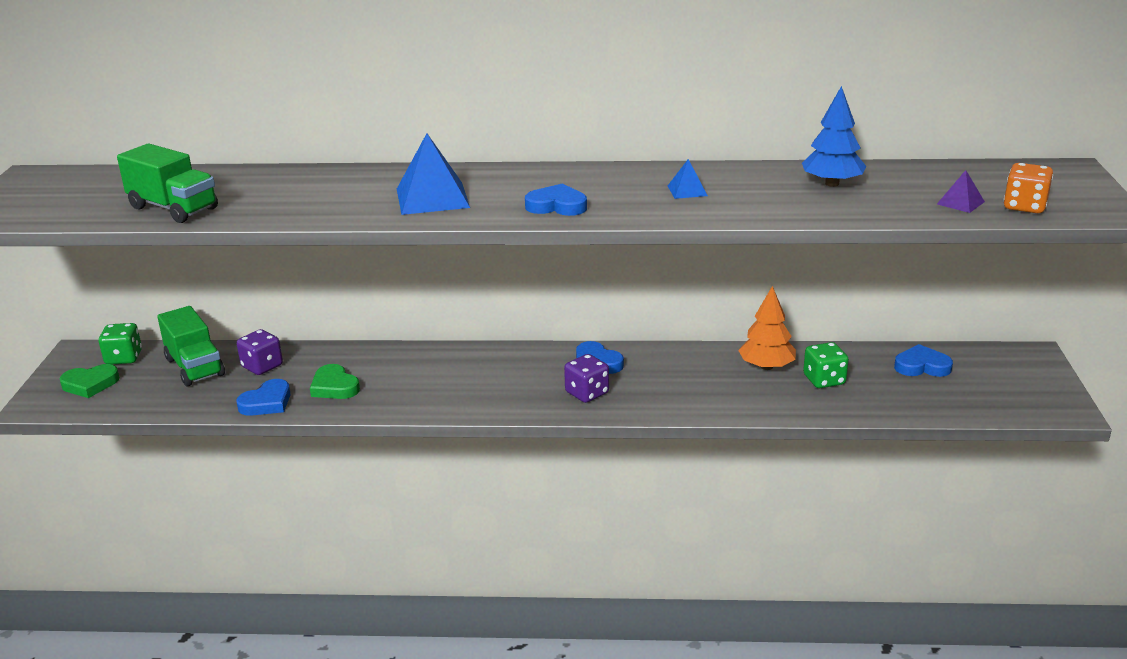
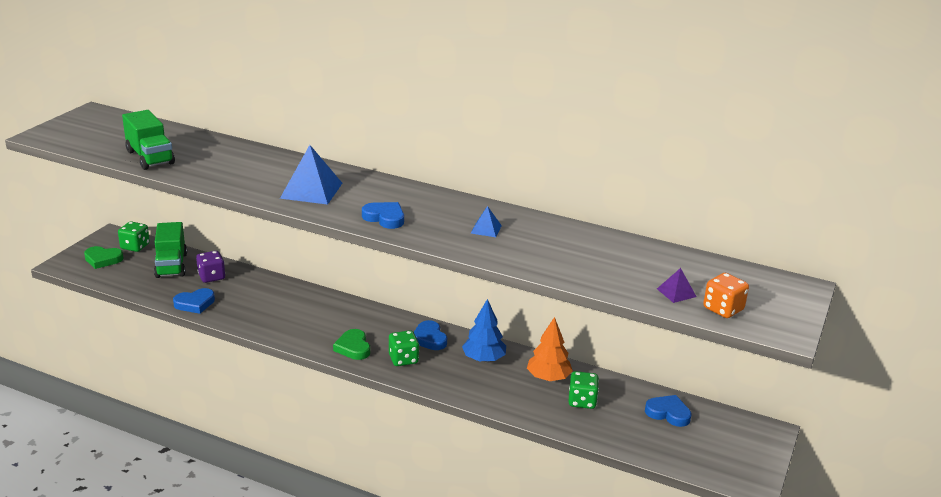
camera: 20 degrees right, 0 degrees up
green heart [310,364,360,399] -> green heart moved to [333,329,370,360]
purple dice [564,354,609,403] -> green dice [389,330,419,366]
blue tree [802,86,866,187] -> blue tree moved to [462,299,506,362]

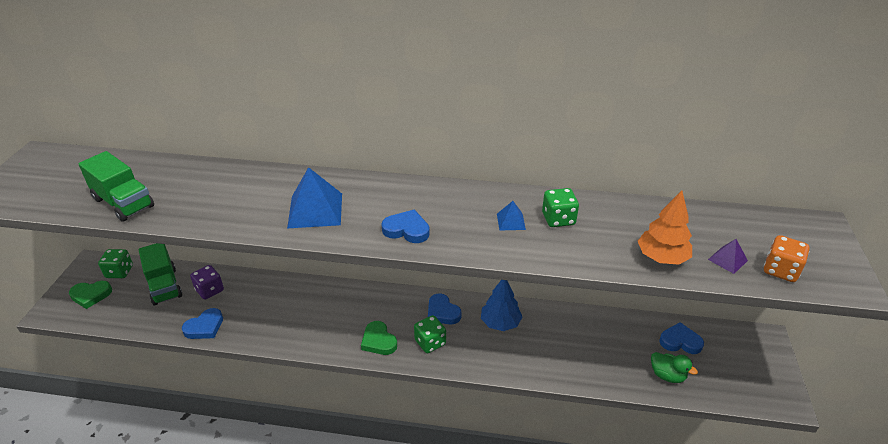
camera: 15 degrees left, 10 degrees up
orange tree [527,317,573,381] -> orange tree moved to [637,190,692,265]
green dice [568,371,599,409] -> green dice moved to [542,188,579,227]
none -> green duck [651,352,698,383]

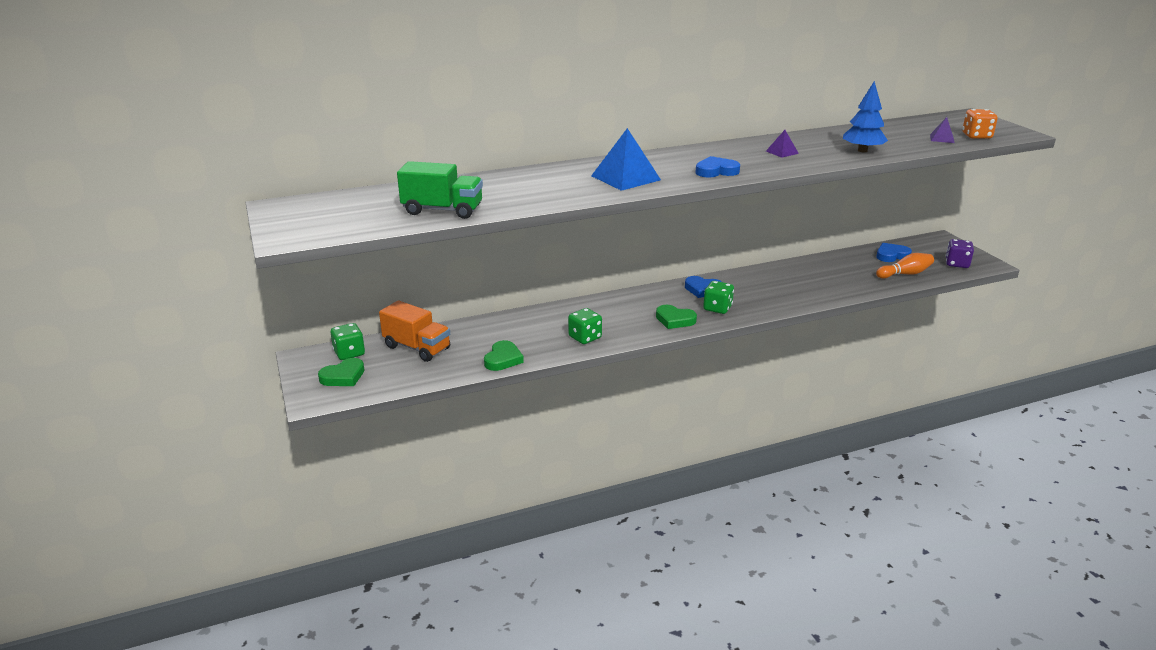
camera: 30 degrees left, 10 degrees down
green truck [139,243,182,306] -> orange truck [379,301,450,362]
blue heart [182,308,223,339] -> green heart [484,340,524,371]
purple dice [190,265,224,300] -> purple dice moved to [946,239,974,268]
blue tree [481,280,522,331] -> blue tree moved to [843,81,888,152]
blue pyramid [497,201,526,231] -> purple pyramid [766,130,799,158]
green dice [542,188,579,227] -> green dice moved to [568,308,602,344]
orange tree [637,190,692,265] -> none
green duck [651,352,698,383] -> orange bowling pin [876,253,934,278]

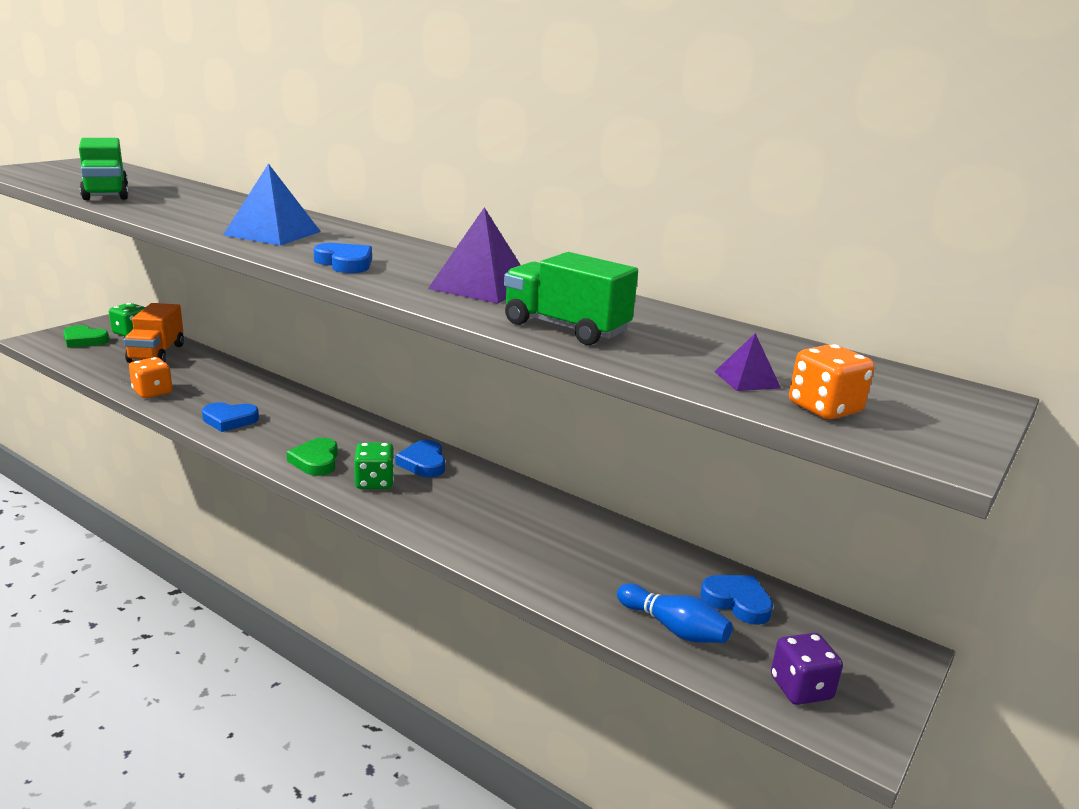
camera: 55 degrees right, 5 degrees down
green heart [484,340,524,371] -> orange dice [129,357,173,398]
green dice [568,308,602,344] -> blue heart [202,402,259,432]
purple pyramid [766,130,799,158] -> purple pyramid [428,207,520,304], size x2.00
blue tree [843,81,888,152] -> green truck [504,252,638,345]
orange bowling pin [876,253,934,278] -> blue bowling pin [617,583,732,643]

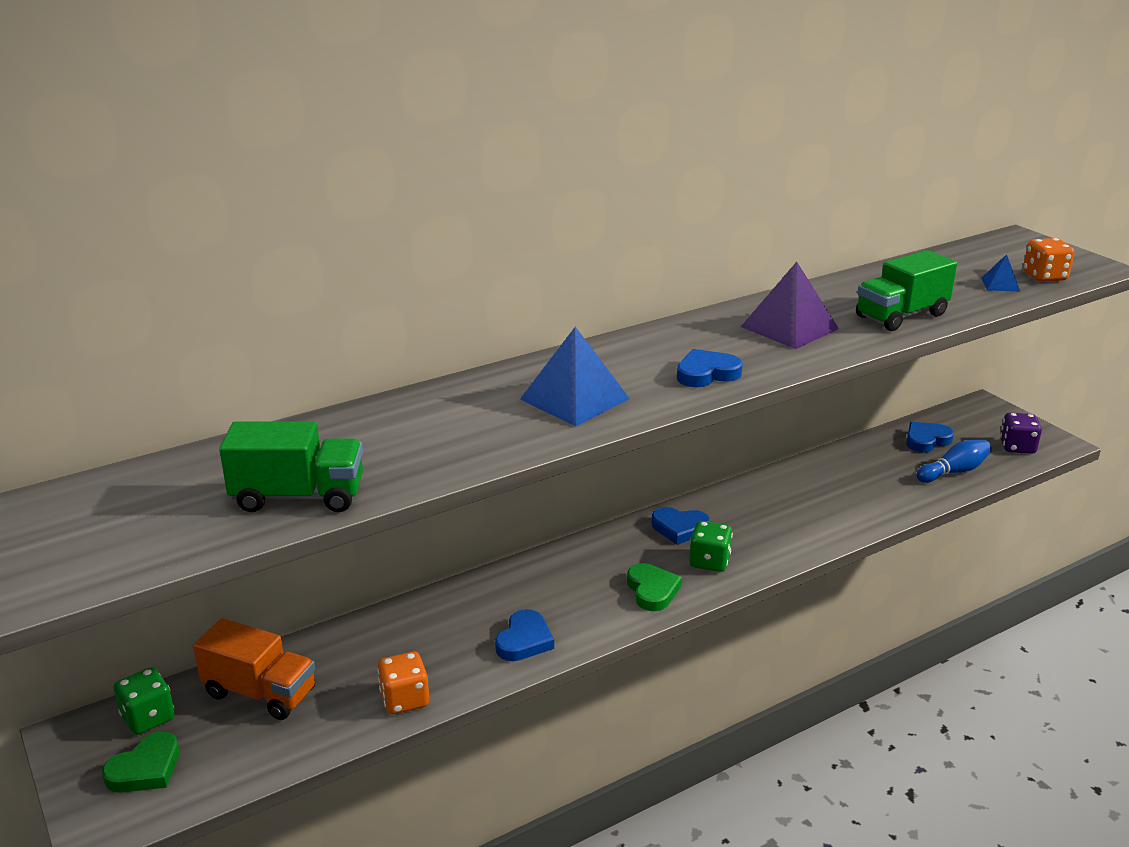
camera: 65 degrees left, 5 degrees up
green heart [287,438,338,476] -> green heart turned 120 degrees counterclockwise [627,563,682,611]
purple pyramid [714,333,781,391] -> blue pyramid [981,254,1020,292]

